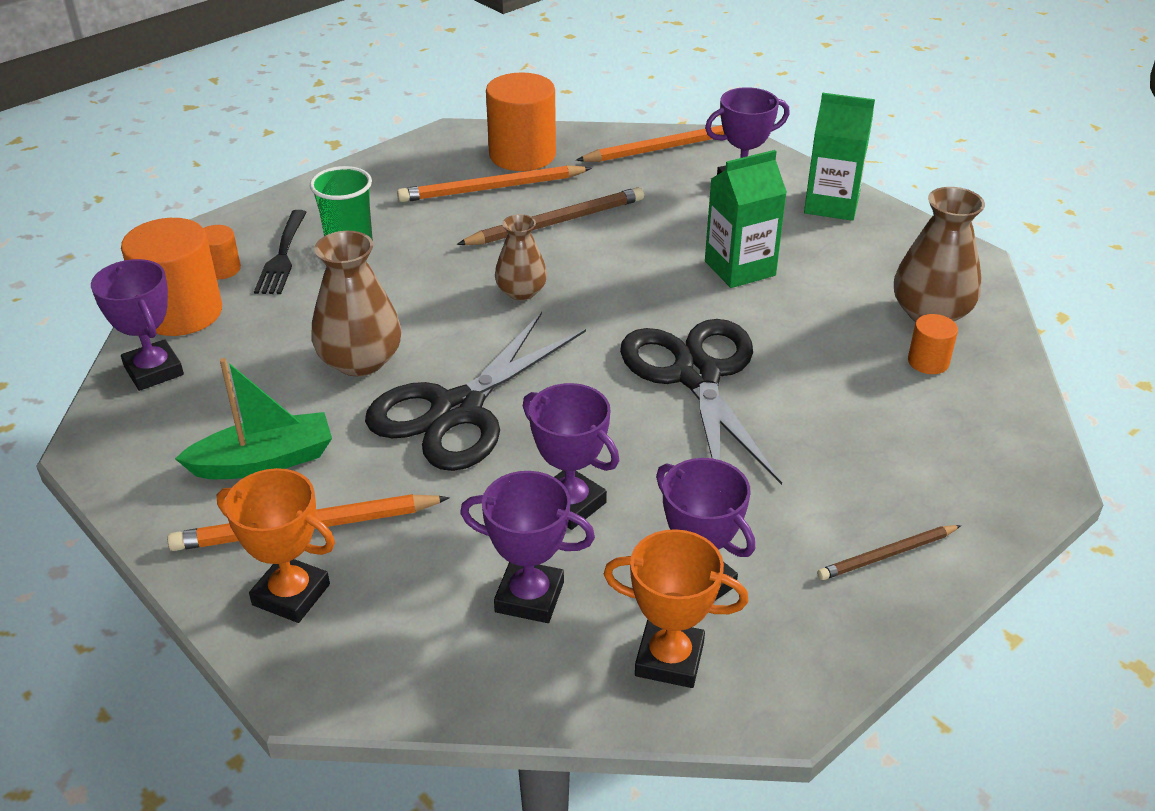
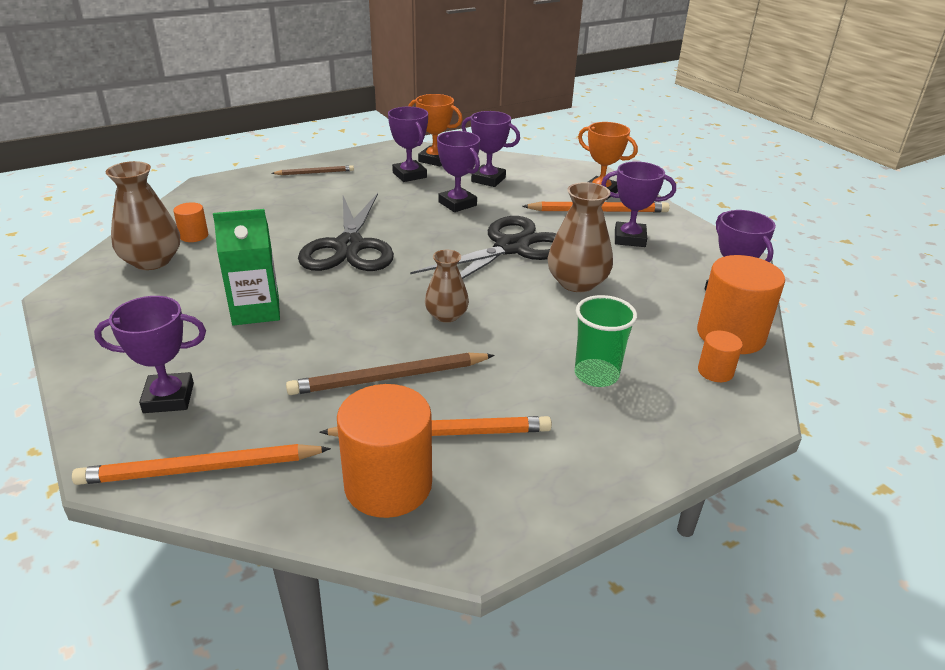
camera: 170 degrees left, 5 degrees down
green boat [175,358,332,479] -> purple trophy [601,161,676,247]
black fork [254,210,307,294] -> none
green carton [804,93,875,221] -> none

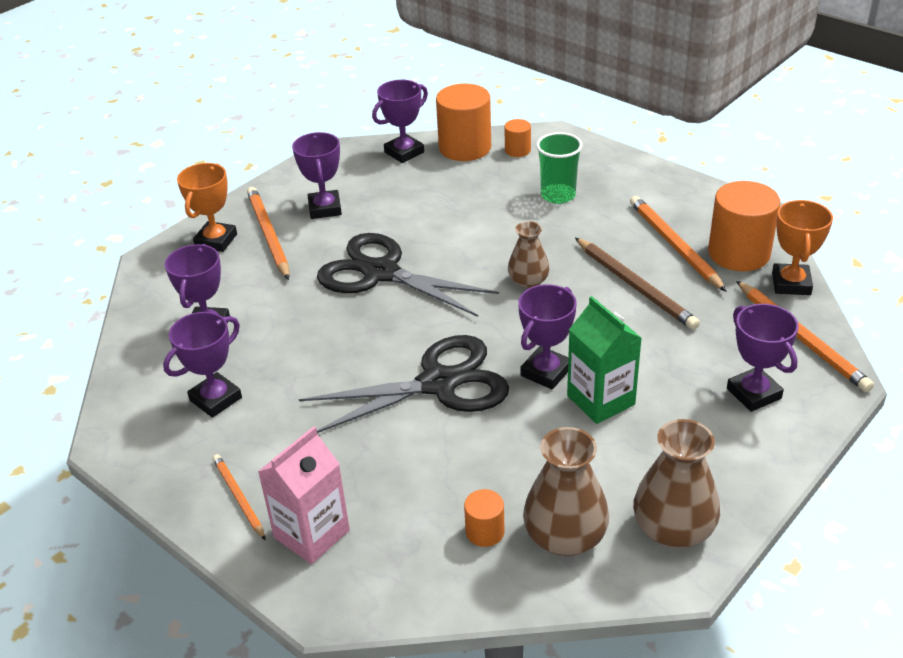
camera: 105 degrees left, 5 degrees up
brown pencil [271,165,354,175] -> orange pencil [213,454,266,540]
orange trophy [408,94,463,166] -> orange trophy moved to [772,200,833,295]
purple trophy [437,131,480,212] -> purple trophy moved to [518,284,577,389]
brown vase [548,182,613,292] -> brown vase moved to [633,419,720,548]
none -> pink carton [258,426,350,564]

